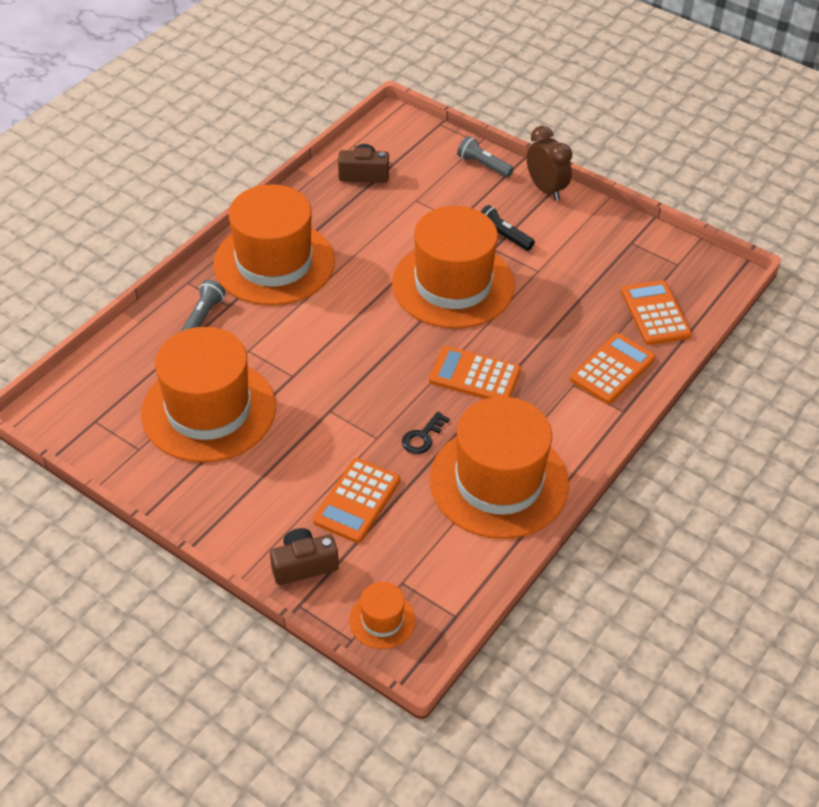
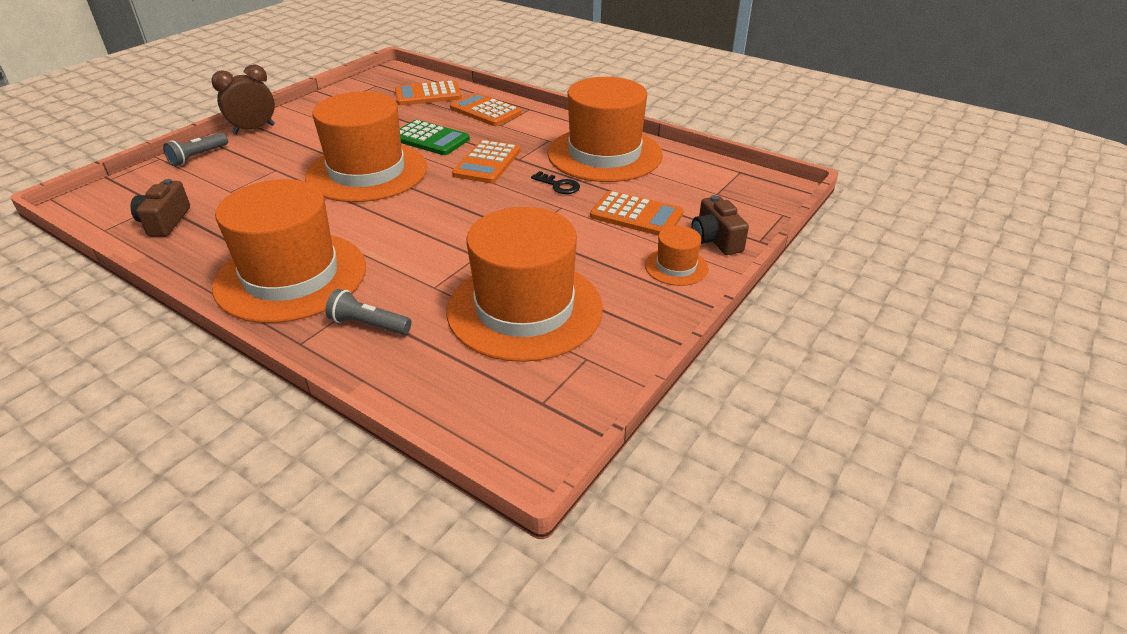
camera: 90 degrees left, 10 degrees down
orange hat [349,582,416,649] -> orange hat moved to [645,226,708,286]
black flashlight [481,205,535,251] -> none
none -> green calculator [400,120,470,155]

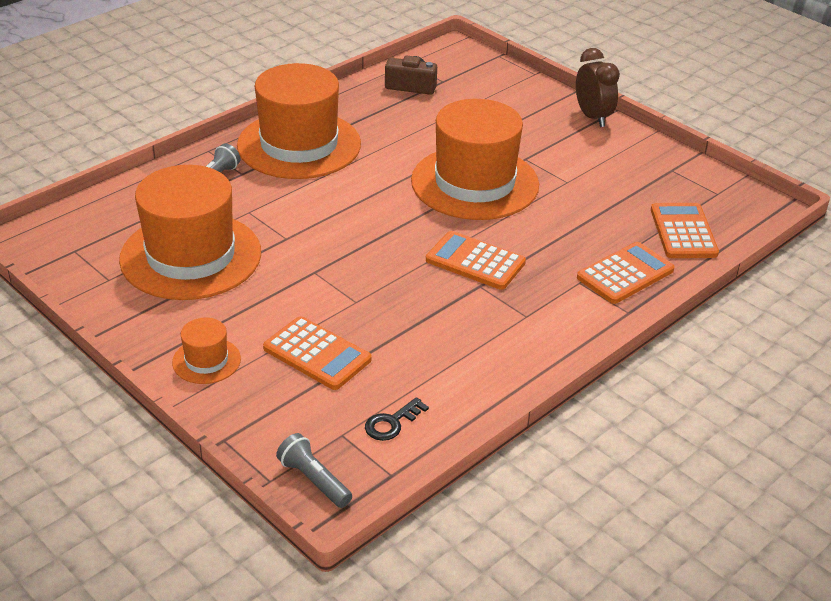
camera: 100 degrees right, 0 degrees up
grey flashlight [163,133,228,166] -> grey flashlight moved to [276,433,352,508]
green calculator [400,120,470,155] -> none
black key [531,171,580,194] -> black key moved to [365,397,429,441]
orange hat [548,77,663,182] -> none
orange calculator [590,191,684,236] -> orange calculator turned 90 degrees counterclockwise [263,316,372,390]
brown camera [691,195,749,255] -> none

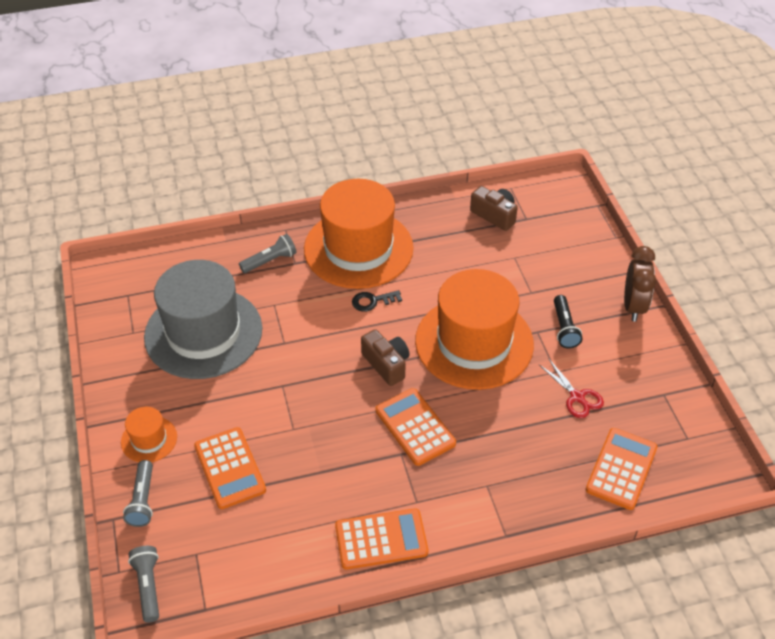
camera: 30 degrees right, 10 degrees up
orange hat [119,165,261,300] -> grey hat [144,260,262,379]
black key [365,397,429,441] -> black key moved to [352,290,402,312]
orange calculator [577,242,675,304] -> orange calculator moved to [335,508,428,570]
none -> grey flashlight [123,460,153,527]
none -> brown camera [361,329,410,386]
none -> red scissors [539,358,604,418]
none -> black flashlight [554,295,582,348]

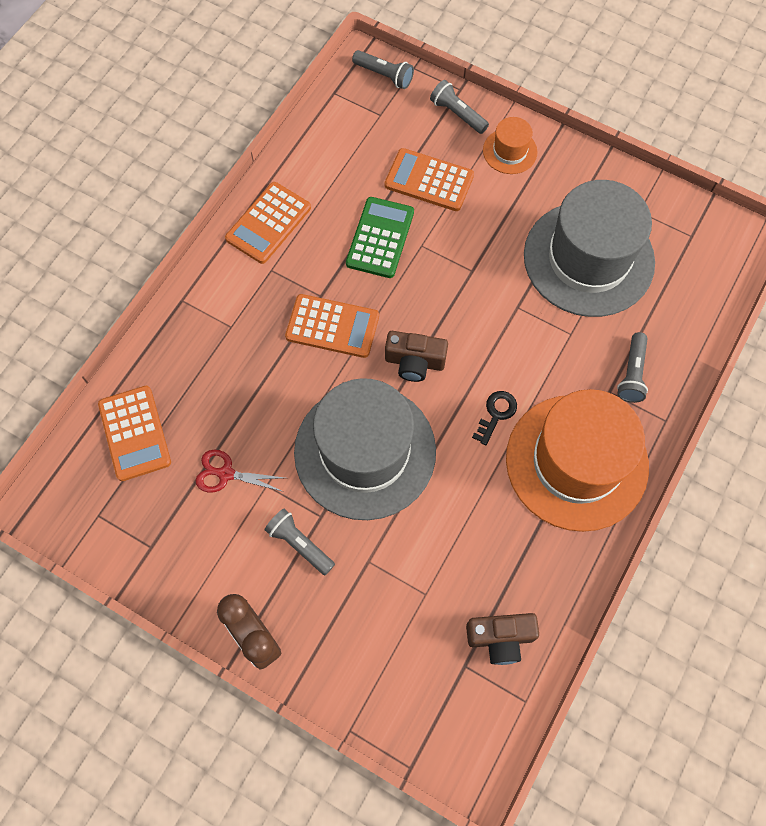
camera: 135 degrees right, 20 degrees up
orange hat [415,269,534,390] -> grey hat [294,378,436,520]
black flashlight [554,295,582,348] -> grey flashlight [264,508,335,575]
none -> green calculator [346,197,414,278]

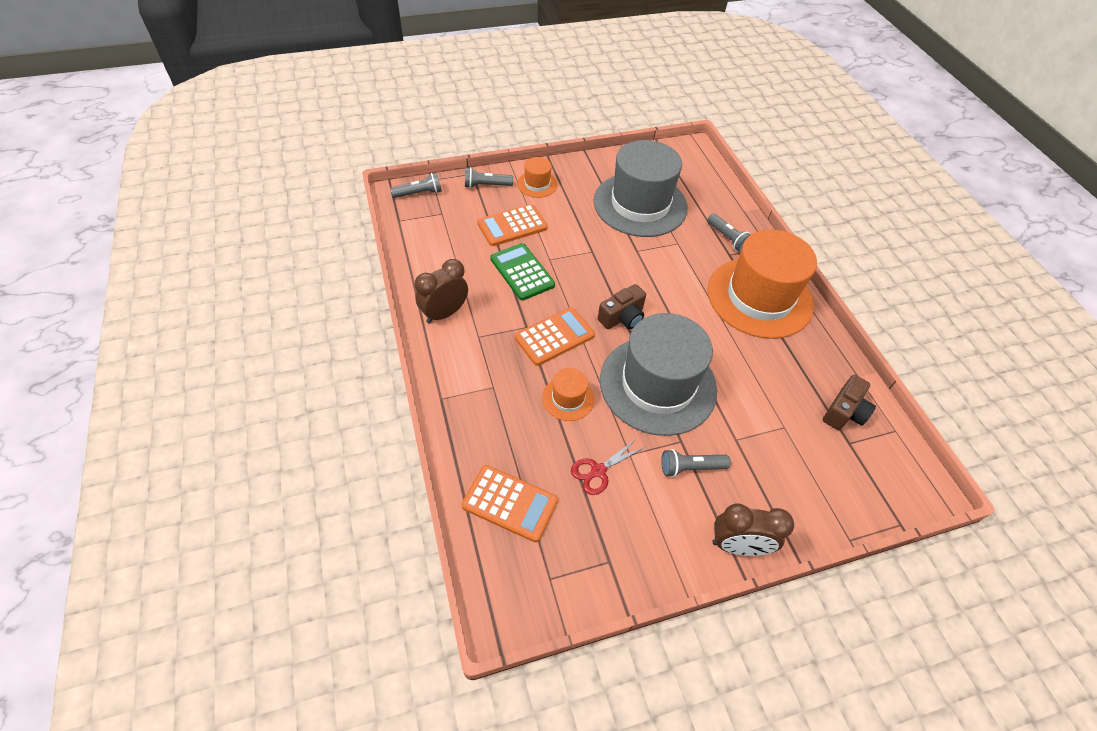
camera: 50 degrees left, 15 degrees down
orange calculator [225,182,311,264] -> brown clock [415,259,468,323]
black key [472,391,517,446] -> none
none -> orange hat [542,368,595,421]

